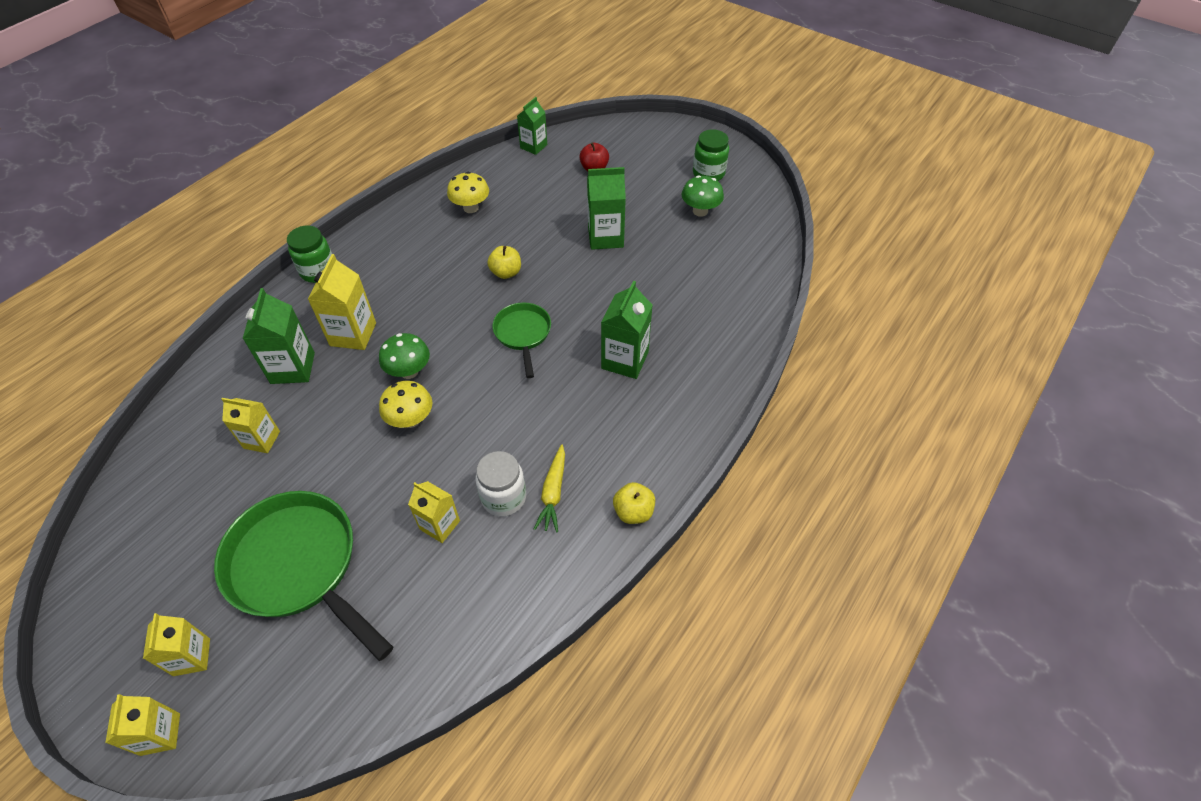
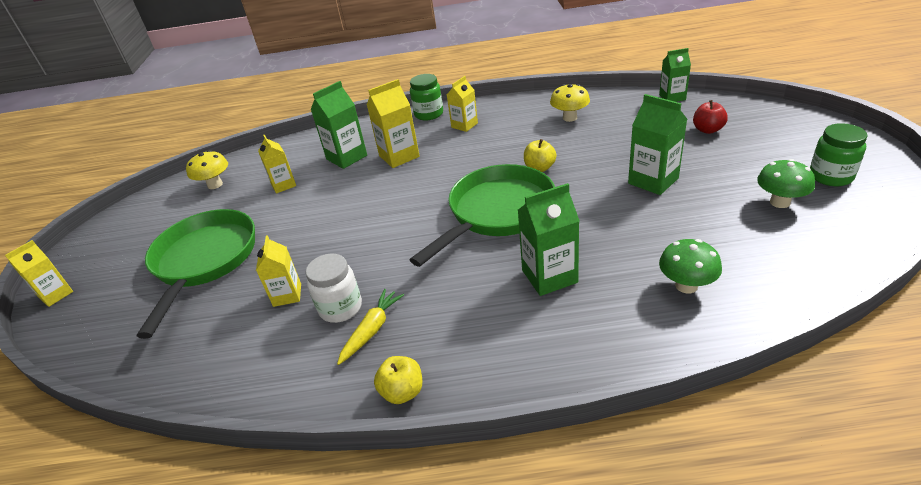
camera: 55 degrees right, 15 degrees down
yellow carton [143,613,210,676] -> yellow carton moved to [447,76,478,132]
green mushroom [379,333,430,379] -> green mushroom moved to [659,239,722,294]
yellow mushroom [379,381,432,428] -> yellow mushroom moved to [186,150,228,189]
green pan [493,302,551,378] -> green pan [410,164,555,267], size x1.84
yellow carrot [534,444,565,532] -> yellow carrot turned 150 degrees clockwise [337,289,404,365]

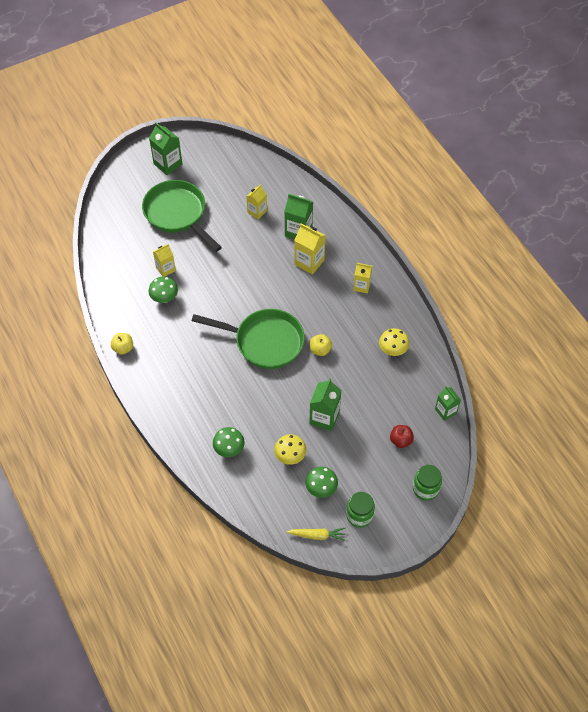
camera: 60 degrees right, 20 degrees up
yellow carton [5,240,73,307] -> none
green pan [137,209,255,339] -> green pan turned 105 degrees counterclockwise [142,180,222,252]
yellow mushroom [186,150,228,189] -> yellow mushroom moved to [274,434,306,465]
white jar [306,254,362,323] -> green mushroom [149,276,178,303]
yellow carrot [337,289,404,365] -> yellow carrot moved to [286,528,346,541]
green jar [410,74,443,121] -> green jar moved to [413,465,442,501]
green carton [518,183,579,296] -> green carton moved to [149,123,182,175]

